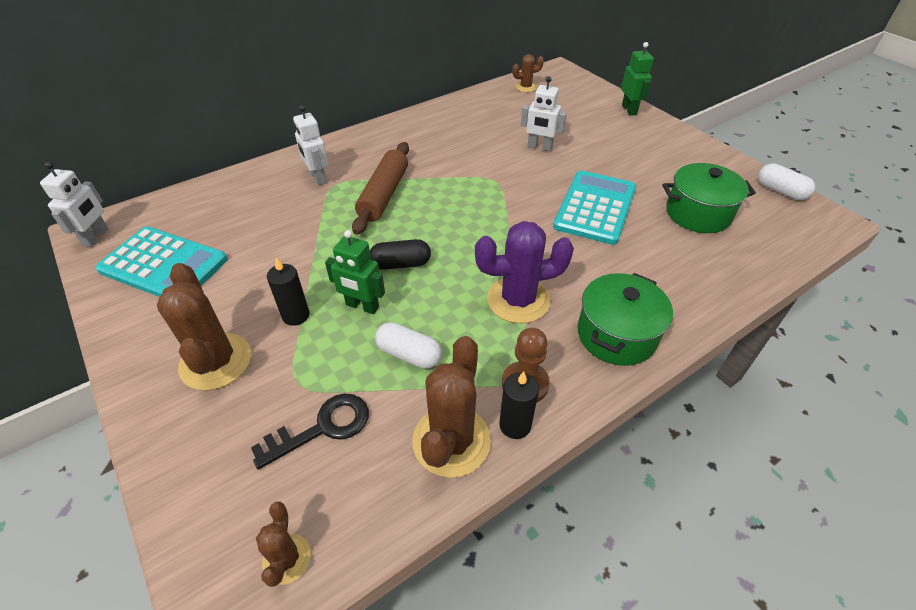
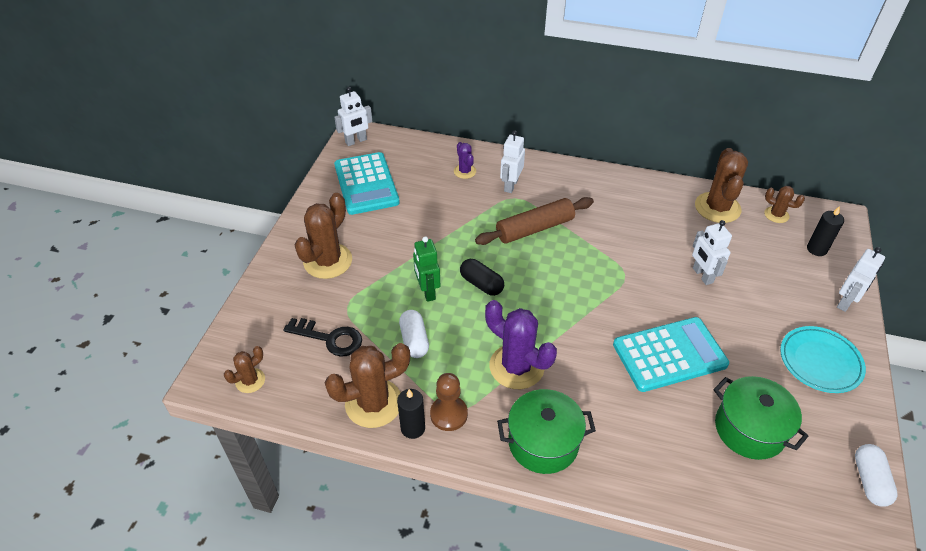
camera: 50 degrees right, 0 degrees up
black candle [267,258,310,326] -> black candle moved to [807,206,844,256]
green robot [621,42,654,116] -> white robot [837,247,885,312]
none -> purple cactus [454,142,476,179]
none -> brown cactus [695,148,748,223]
none -> turquoise plate [780,326,866,393]

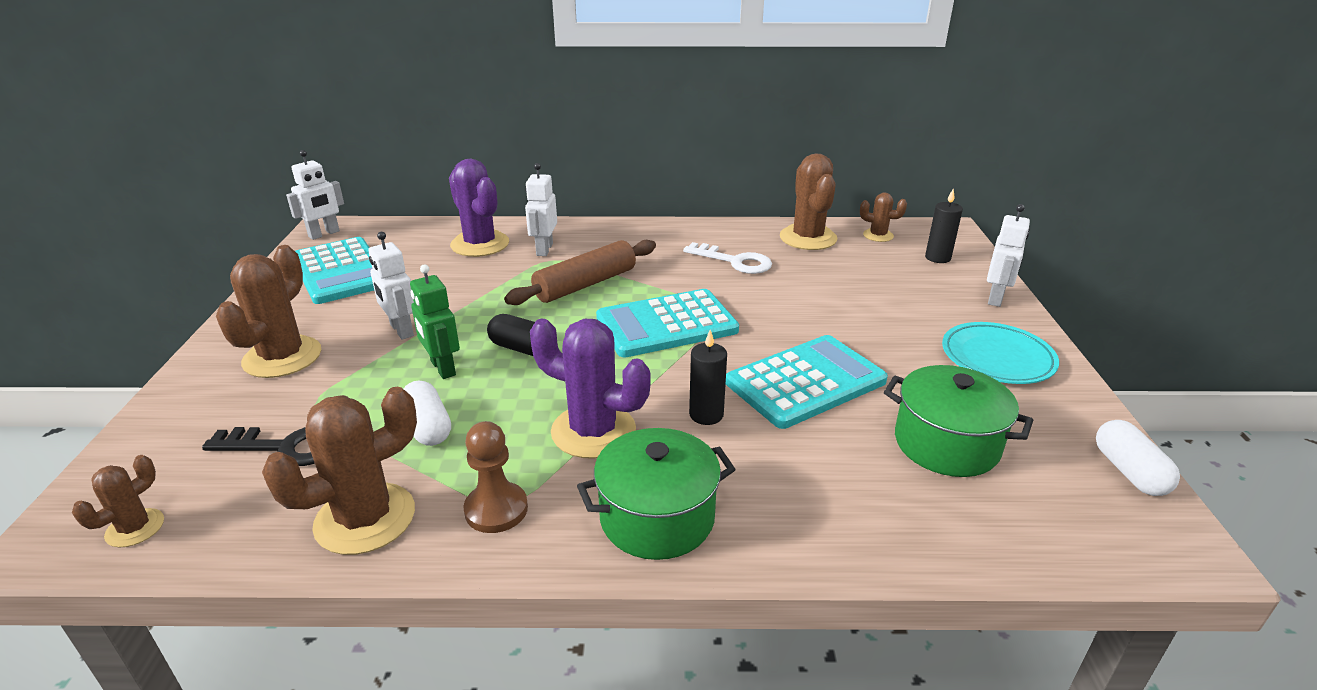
camera: 15 degrees left, 15 degrees down
black candle [397,389,425,439] -> black candle moved to [689,330,727,425]
purple cactus [454,142,476,179] -> purple cactus [449,159,509,257], size x1.90
white robot [692,220,732,285] -> white robot moved to [368,232,414,340]
none -> turquoise calculator [596,289,739,358]
none -> white key [683,242,772,274]

